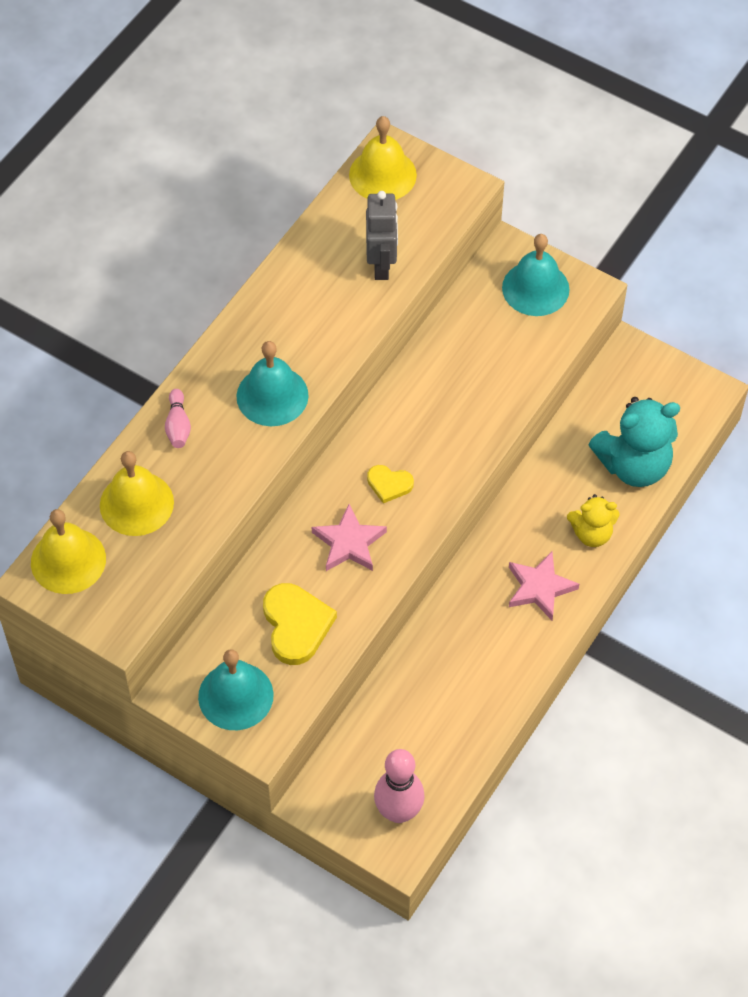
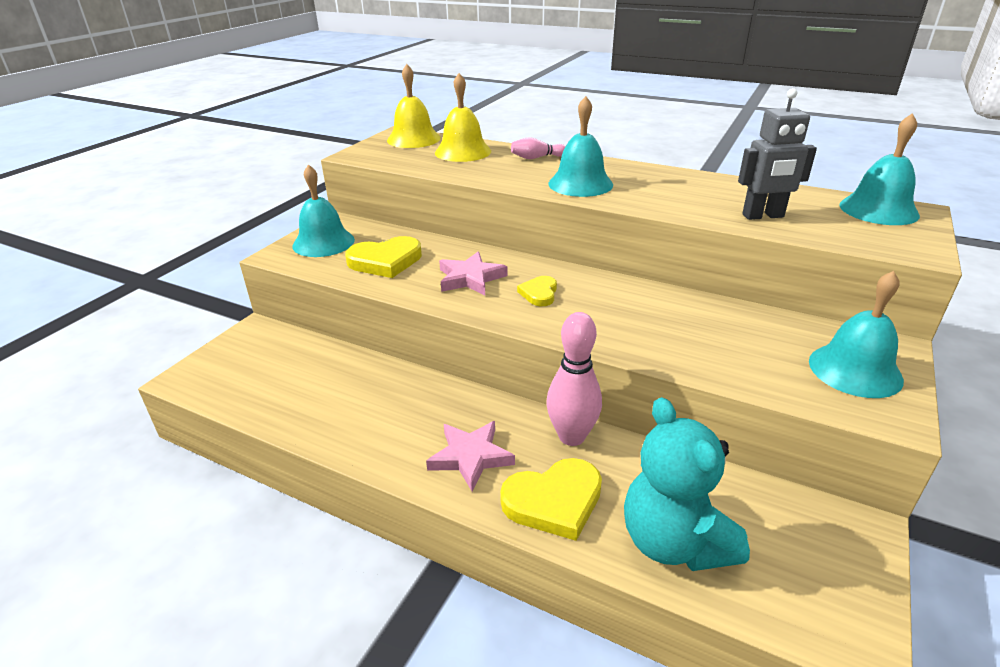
camera: 85 degrees right, 25 degrees down
yellow bell [349,116,417,200] -> turquoise bell [839,113,920,225]
pink bowling pin [374,749,425,823] -> pink bowling pin moved to [546,312,602,446]
yellow teddy bear [567,494,620,547] -> yellow heart [500,458,602,541]

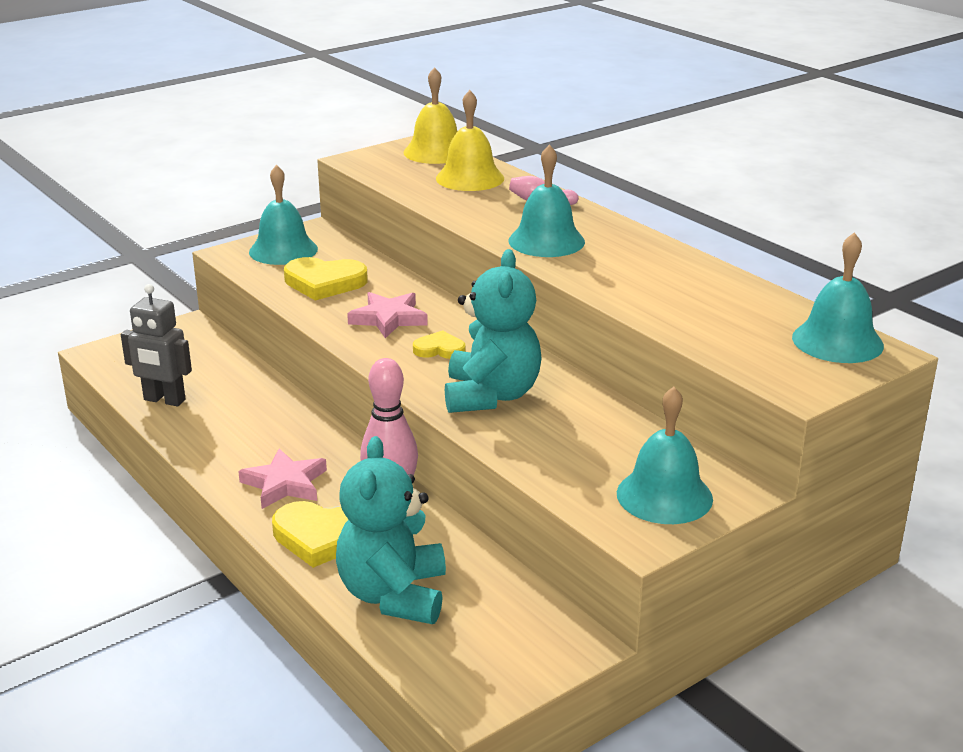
camera: 25 degrees right, 5 degrees down
yellow heart [517,276,557,306] -> yellow heart turned 60 degrees clockwise [413,330,466,359]
grey robot [738,88,817,220] -> grey robot moved to [121,284,192,406]
none -> turquoise teddy bear [445,249,542,413]

